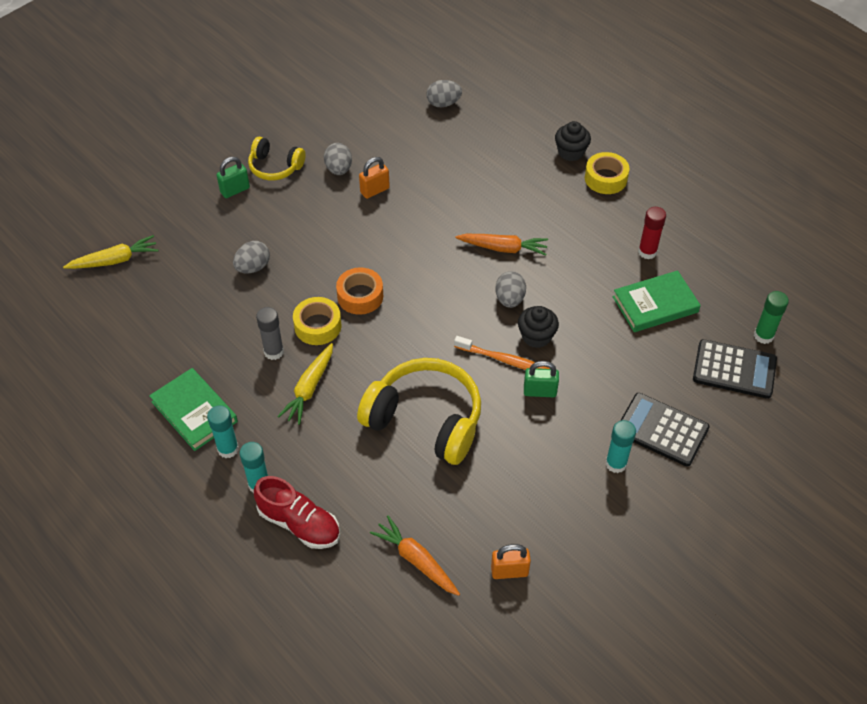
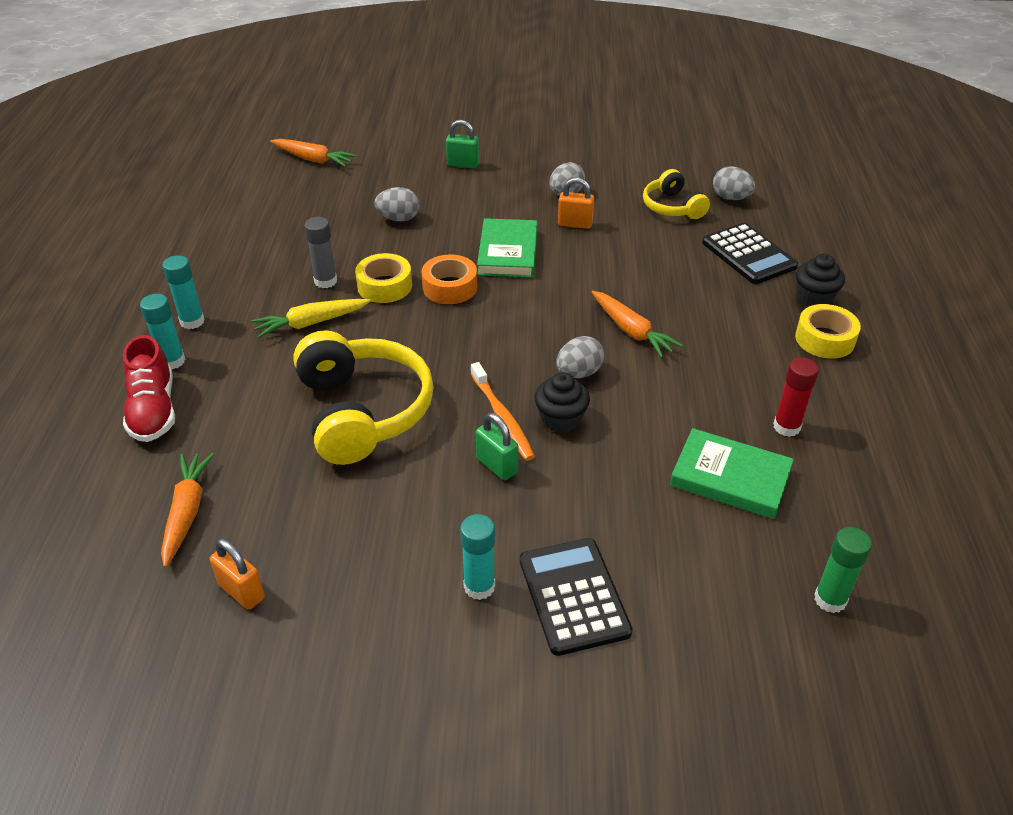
camera: 45 degrees right, 10 degrees down
yellow carrot [63,235,158,269] -> orange carrot [270,139,357,167]
green book [149,368,238,451] -> green book moved to [477,218,538,278]
yellow headphones [248,137,306,181] -> yellow headphones moved to [643,169,710,219]
black calculator [693,339,777,399] -> black calculator moved to [702,223,798,284]

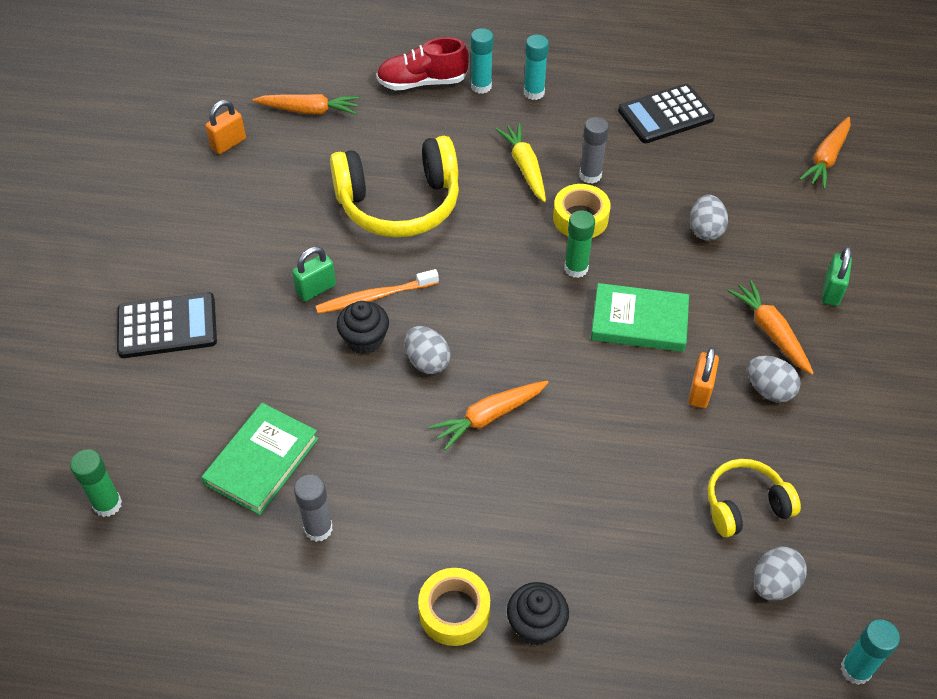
camera: 95 degrees right, 10 degrees up
orange tape [421,254,477,304] -> green glue stick [564,210,595,278]
turquoise glue stick [460,514,495,600] -> turquoise glue stick moved to [841,619,900,685]
black calculator [702,223,798,284] -> black calculator moved to [618,84,715,143]
red glue stick [773,357,819,437] -> grey glue stick [294,474,333,542]
none -> orange carrot [728,280,814,375]

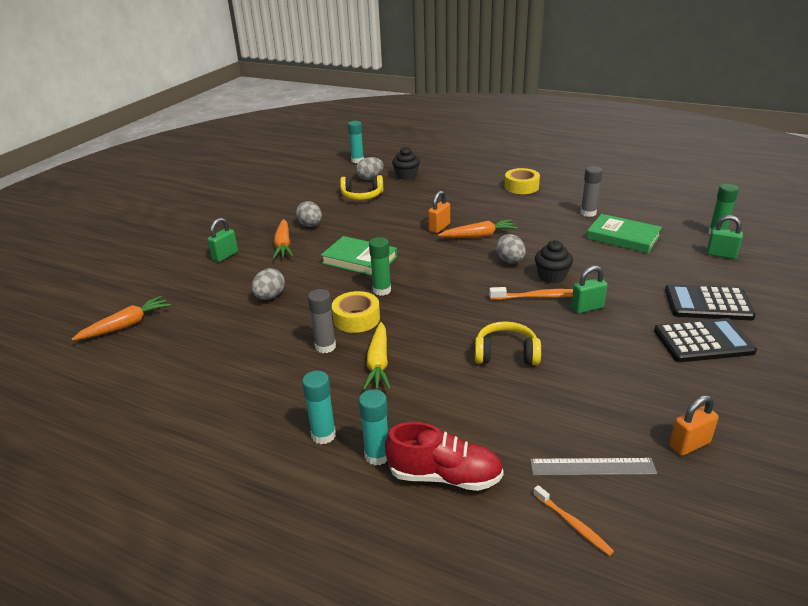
camera: 160 degrees left, 20 degrees down
green book [202,403,318,515] -> green book turned 75 degrees clockwise [586,214,662,253]
orange carrot [253,94,359,115] -> grey ruler [530,458,657,476]
yellow headphones [330,136,459,238] -> yellow headphones [475,321,541,365], size x0.55
black cupcake [507,582,569,645] -> black cupcake moved to [392,147,420,180]
black calculator [618,84,715,143] -> black calculator moved to [654,318,757,362]
orange padlock [688,347,719,408] -> orange padlock moved to [428,191,450,233]
none -> orange toothbrush [533,485,614,556]
none -> green padlock [706,215,743,259]

